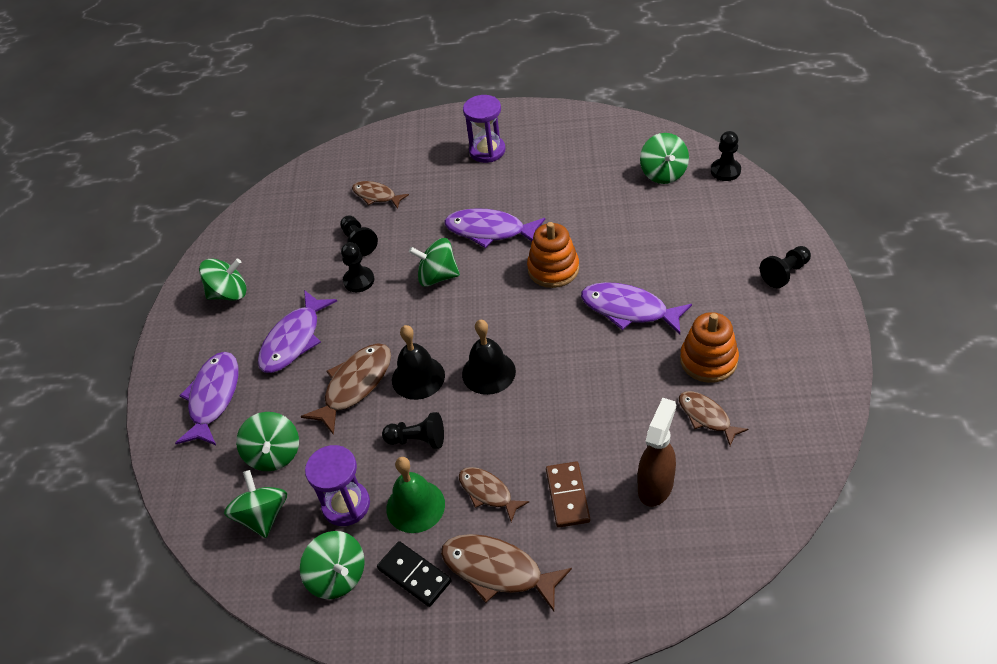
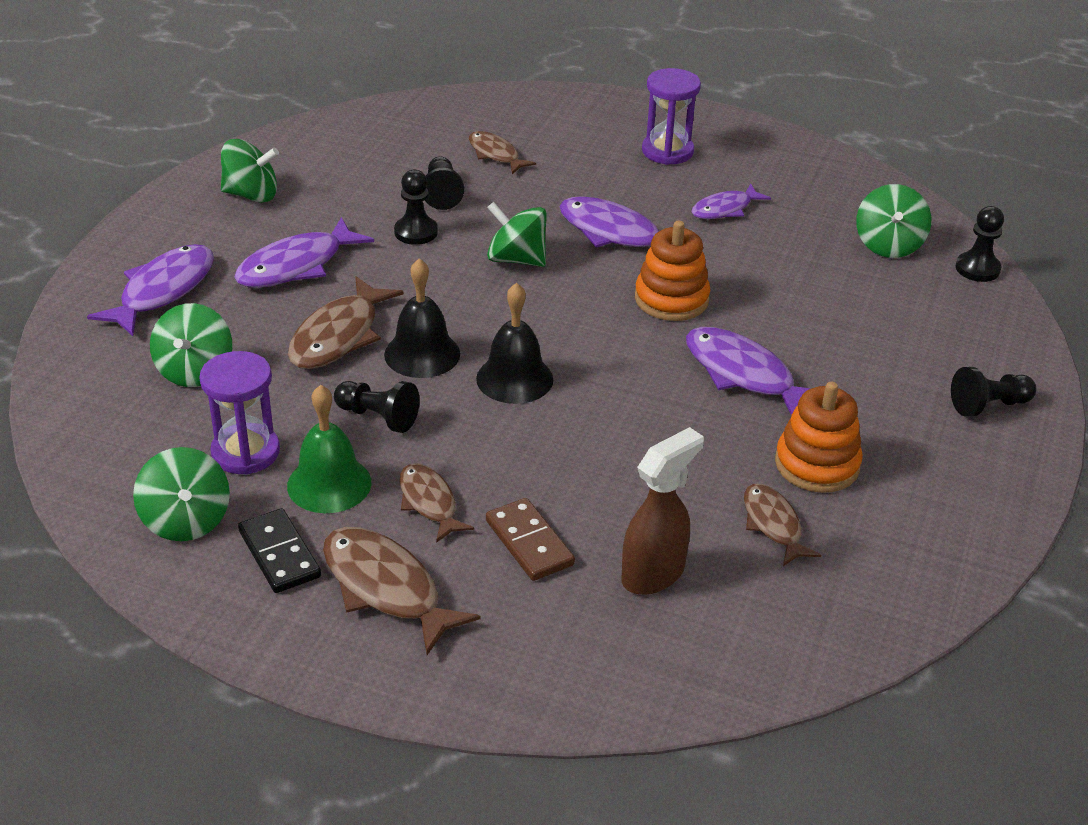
camera: 15 degrees right, 10 degrees down
green spinning top [224,470,287,538] -> none
brown fish [301,343,391,435] -> brown fish turned 150 degrees clockwise [288,276,404,369]
brown domino [546,461,590,528] -> brown domino turned 45 degrees counterclockwise [486,498,575,581]
none -> purple fish [691,184,771,219]

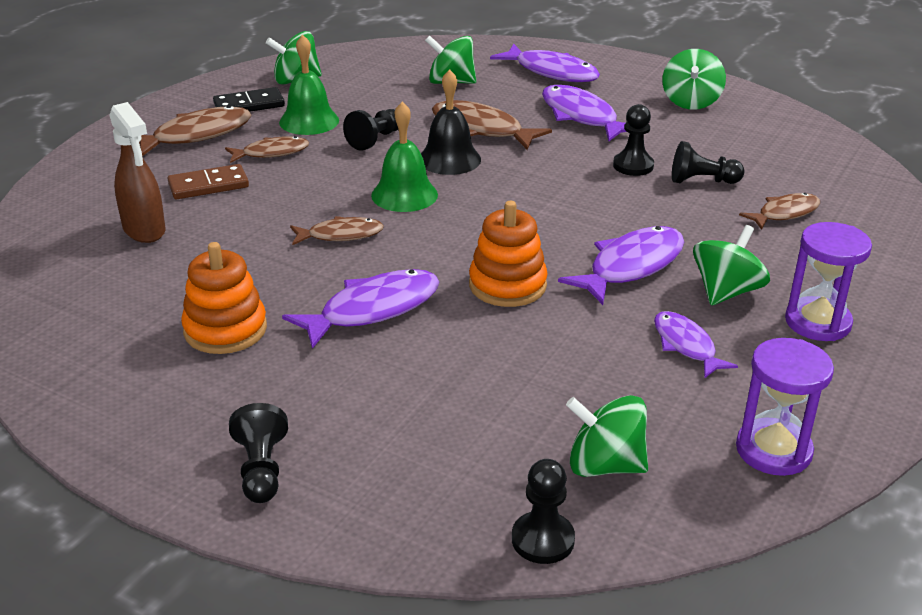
camera: 100 degrees right, 5 degrees down
purple hourglass [199,351,280,475] -> purple hourglass moved to [736,338,834,476]
black bell [476,283,553,404] -> green bell [371,102,438,212]
green spinning top [487,202,547,267] -> green spinning top moved to [693,225,770,305]
brown fish [744,484,821,566] -> brown fish moved to [290,216,384,245]

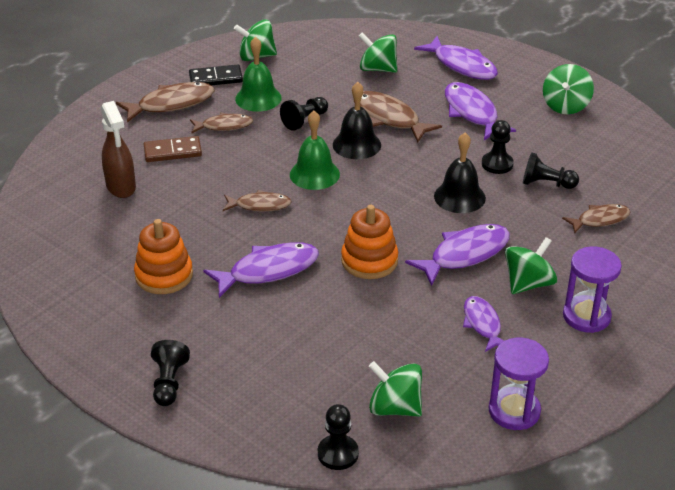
camera: 10 degrees right, 5 degrees up
none -> black bell [434,133,486,213]

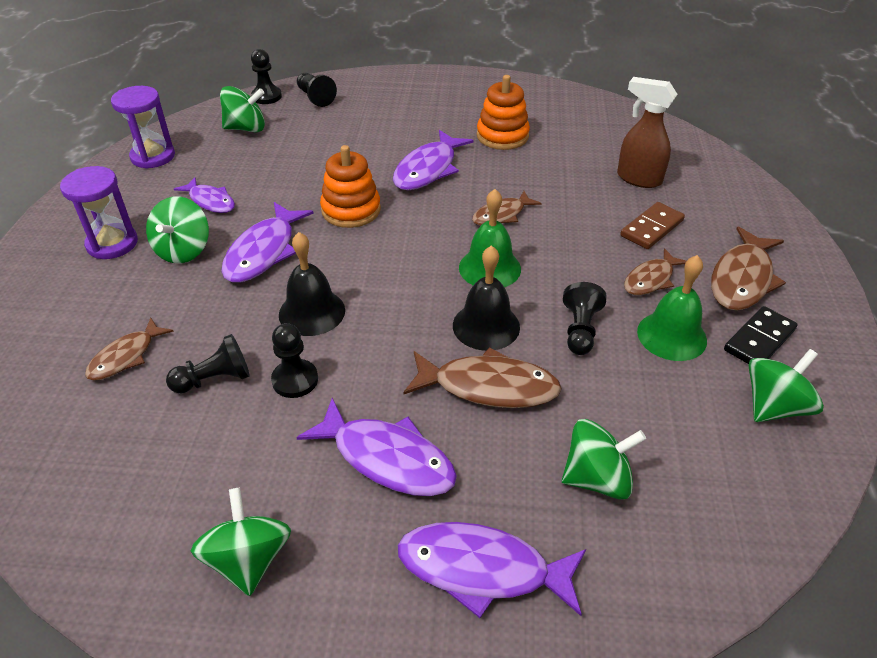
camera: 145 degrees right, 5 degrees up
black pawn [151,340,190,406] -> black pawn moved to [297,73,337,107]

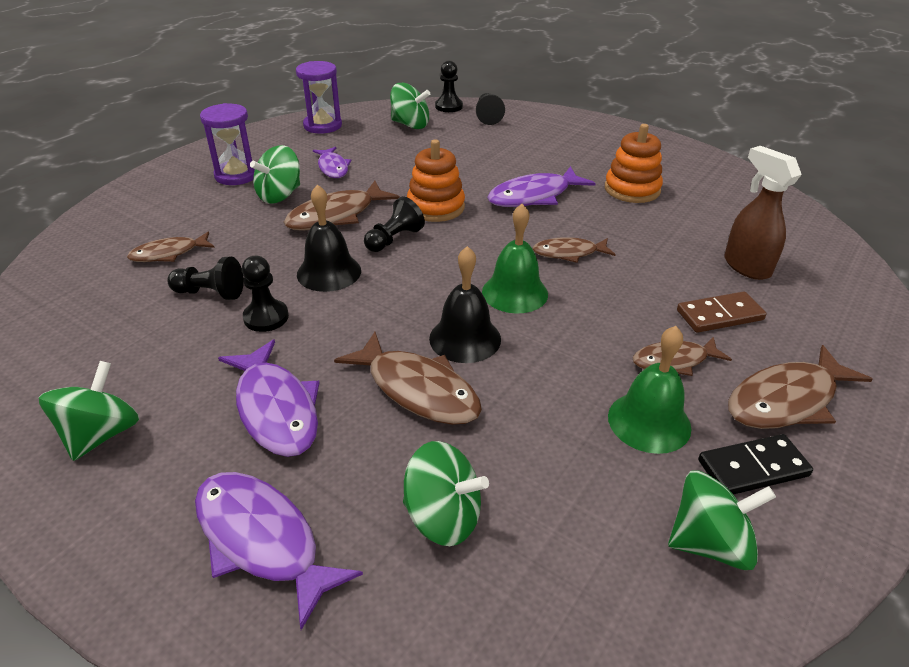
camera: 30 degrees right, 5 degrees down
purple fish [221,202,314,283] -> brown fish [284,181,400,231]
black pawn [563,282,607,355] -> black pawn moved to [364,196,425,252]

